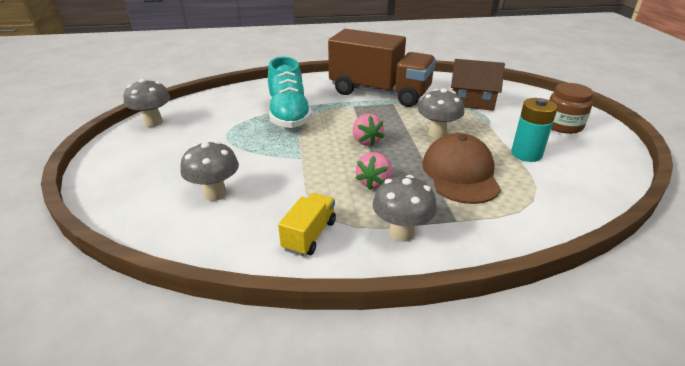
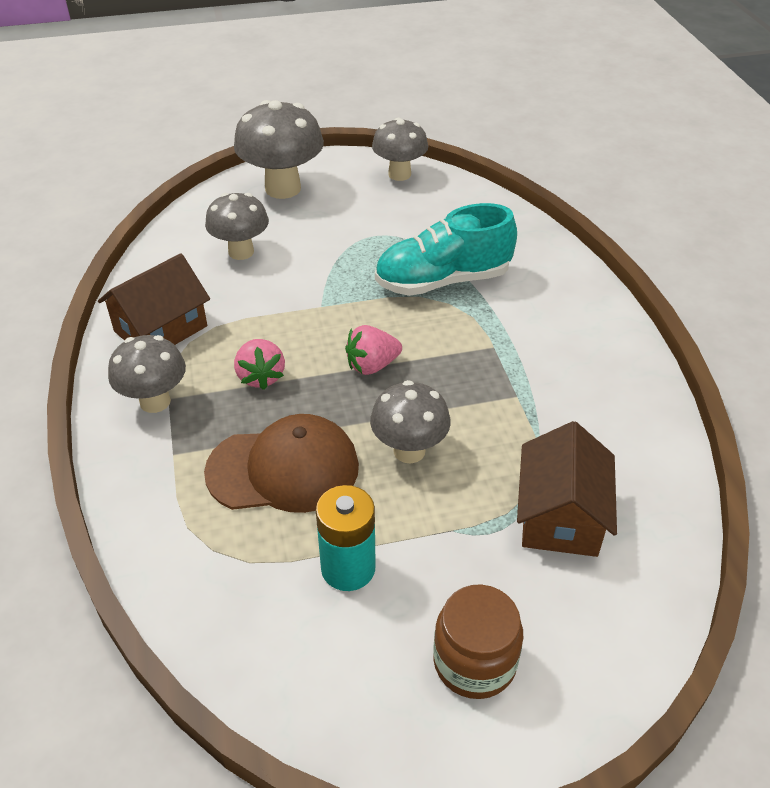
camera: 85 degrees right, 10 degrees up
yellow truck [278,193,336,256] -> brown house [98,253,210,345]
brown truck [328,29,436,107] -> none
pink strawberry [356,152,392,190] -> pink strawberry turned 120 degrees counterclockwise [234,339,285,390]
none -> grey mushroom [234,100,324,199]

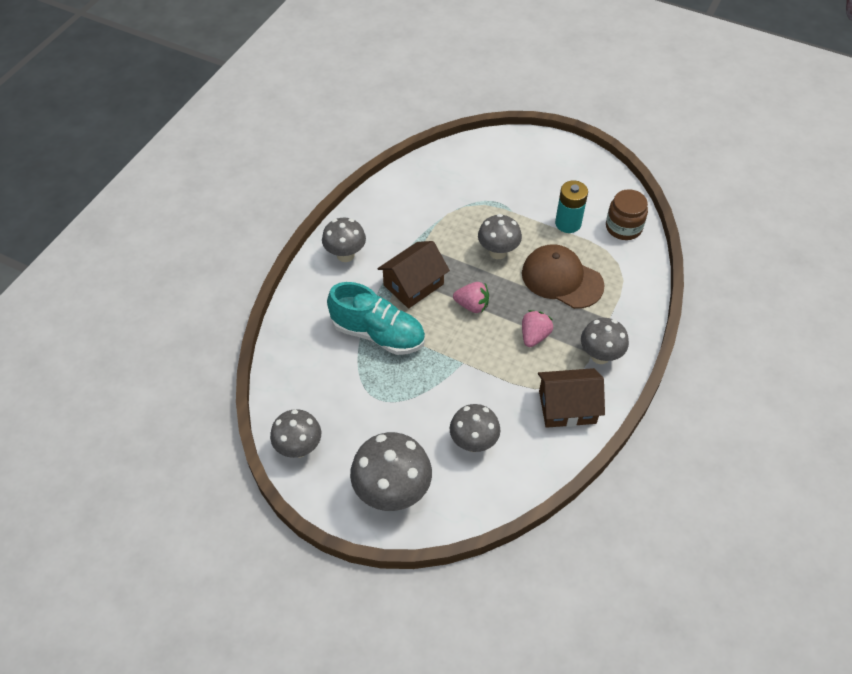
camera: 140 degrees left, 10 degrees up
brown jar [433,584,523,699] -> brown jar moved to [606,189,648,240]
brown house [517,421,617,557] -> brown house moved to [377,241,450,309]
none -> grey mushroom [322,218,366,262]

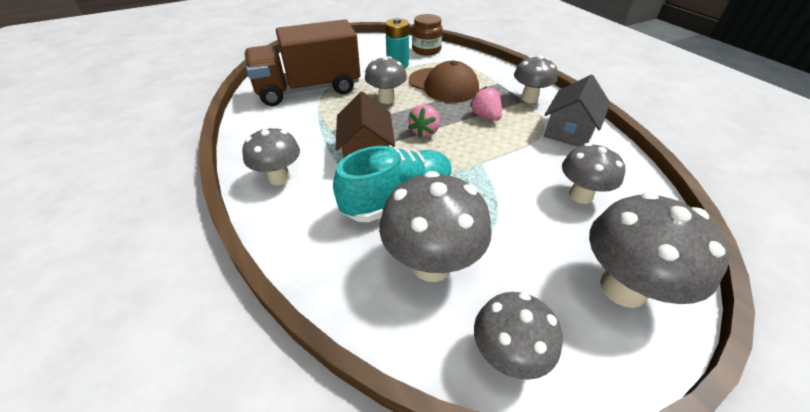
camera: 55 degrees left, 10 degrees down
pink strawberry [453,282,489,313] -> pink strawberry turned 150 degrees clockwise [408,105,440,138]
brown cap [522,244,604,309] -> brown cap turned 120 degrees counterclockwise [409,61,479,103]
brown house [538,368,605,428] -> grey house [544,75,610,147]
none -> brown truck [244,19,360,106]
none -> grey mushroom [379,171,492,282]

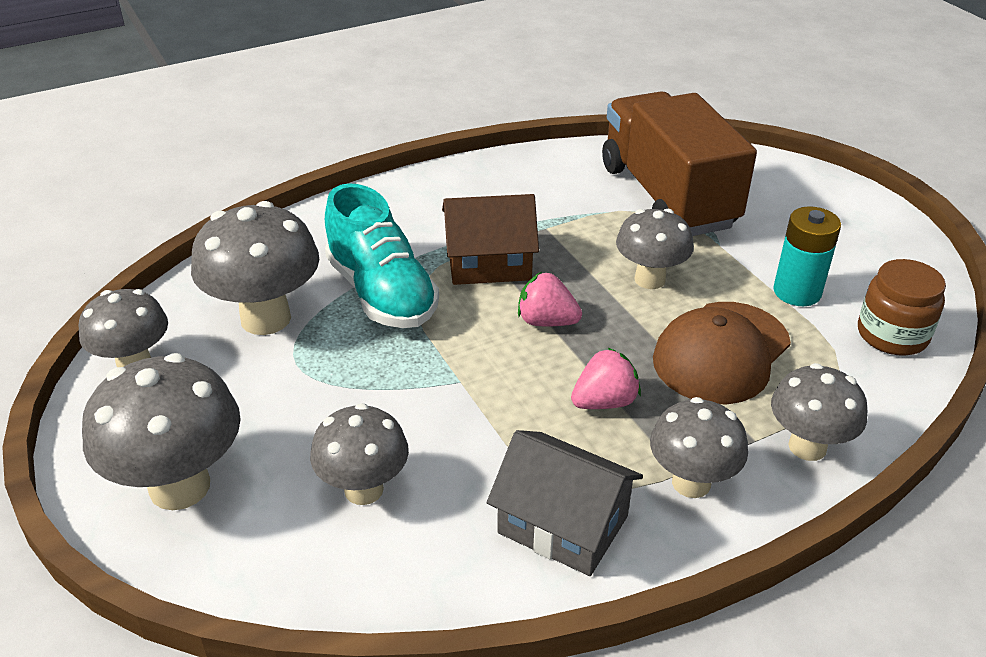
camera: 90 degrees right, 5 degrees down
grey mushroom [242,127,300,185] -> grey mushroom moved to [771,363,867,461]

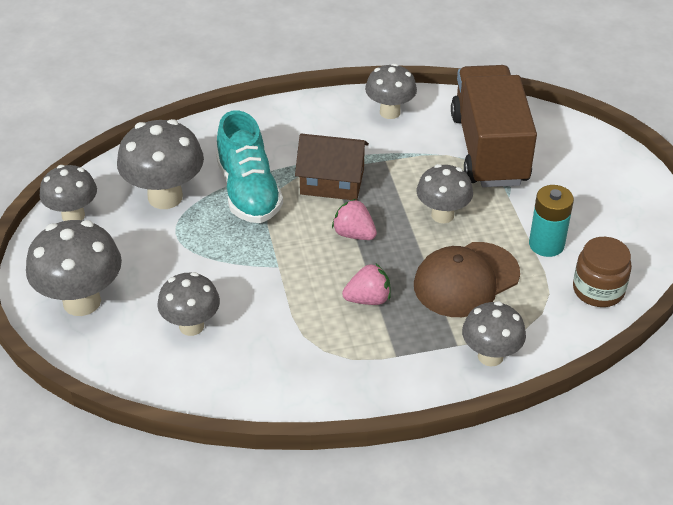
camera: 15 degrees right, 5 degrees up
grey house [487,430,643,576] -> none
grey mushroom [650,397,748,498] -> grey mushroom moved to [365,63,417,119]

